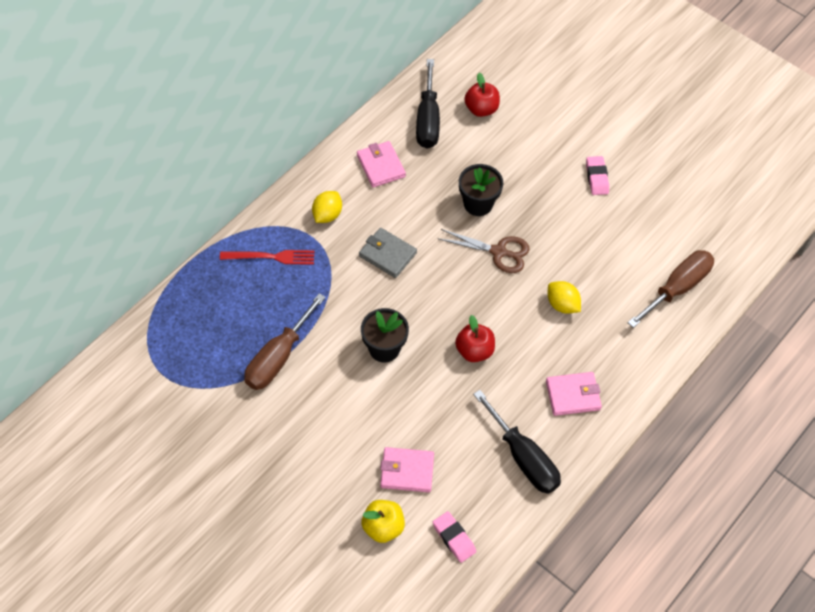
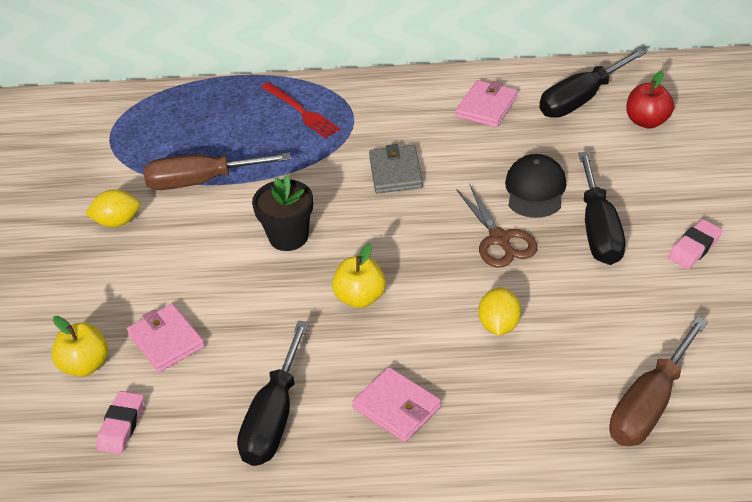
camera: 55 degrees right, 15 degrees down
yellow lemon [312,191,342,223] -> yellow lemon moved to [86,190,140,227]
red apple [455,315,495,362] -> yellow apple [332,243,386,308]
black flower pot [459,164,503,216] -> black cap [505,154,567,218]
brown screwdriver [627,250,714,328] -> brown screwdriver turned 120 degrees clockwise [609,317,708,446]
none -> black screwdriver [578,152,625,265]

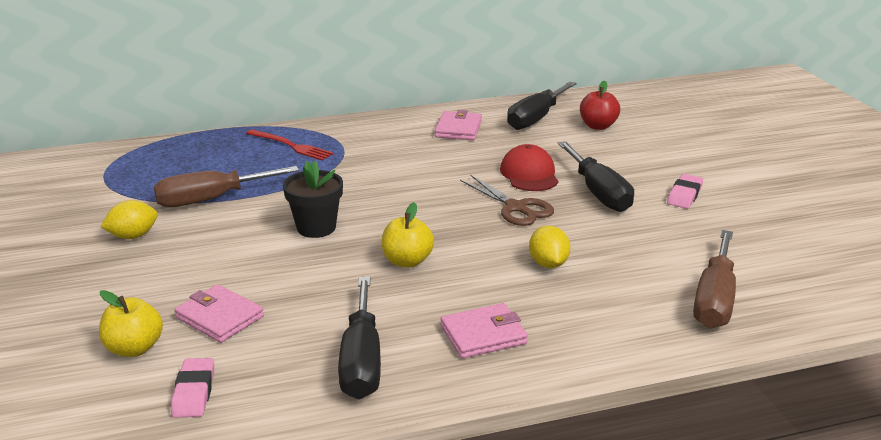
camera: 20 degrees left, 15 degrees down
pink wallet [352,367,441,442] -> pink wallet turned 45 degrees counterclockwise [441,303,528,359]
grey wallet [369,144,423,193] -> none
black cap [505,154,567,218] -> red cap [500,144,558,191]

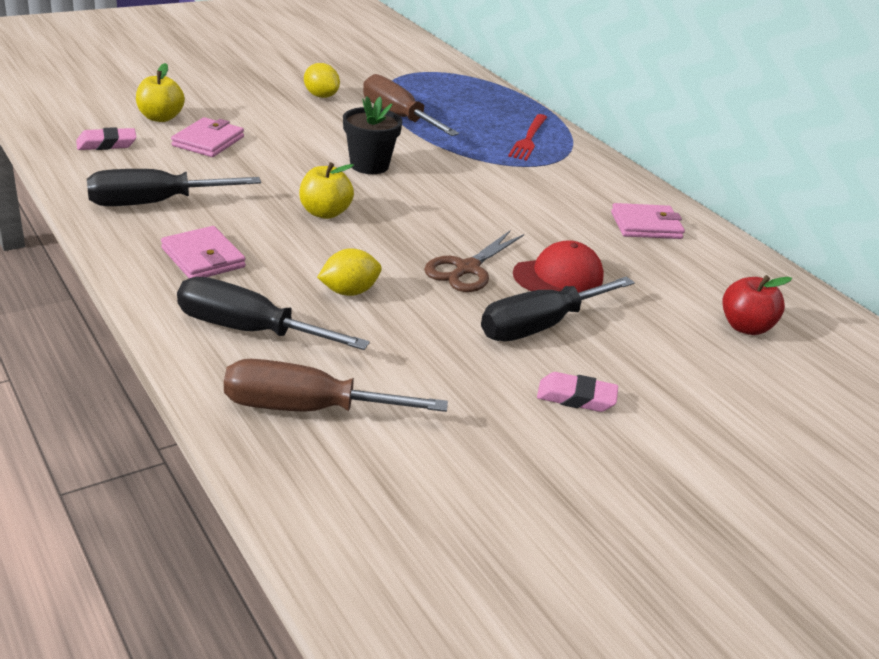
camera: 70 degrees right, 5 degrees up
black screwdriver [507,81,577,130] -> black screwdriver moved to [177,277,370,350]

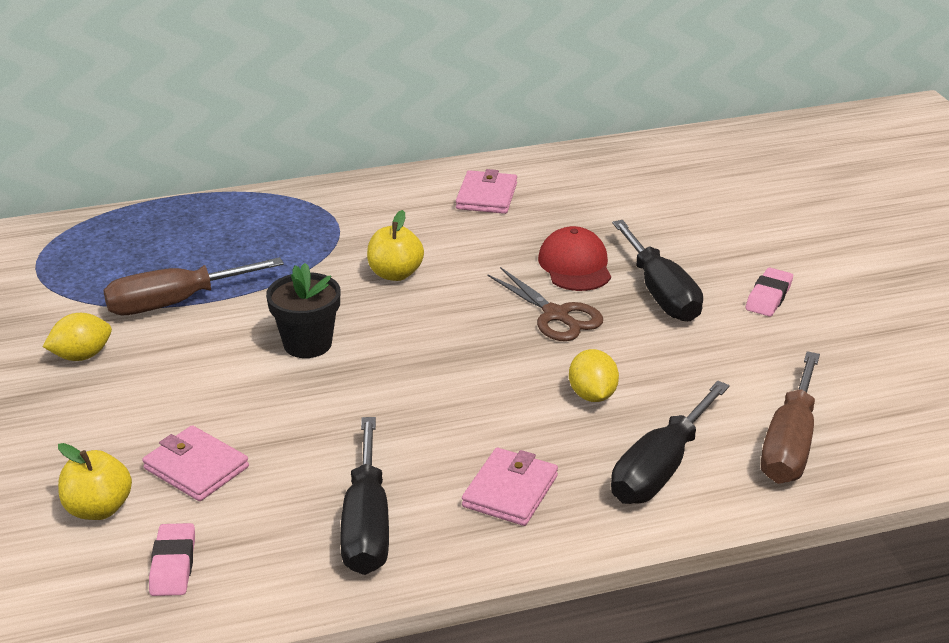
camera: 70 degrees left, 0 degrees up
pink wallet [161,226,246,278] -> pink wallet turned 45 degrees counterclockwise [462,448,558,526]
yellow apple [299,162,354,219] -> yellow apple moved to [367,210,424,281]
red fork [508,114,547,161] -> none
red apple [722,275,792,335] -> none

